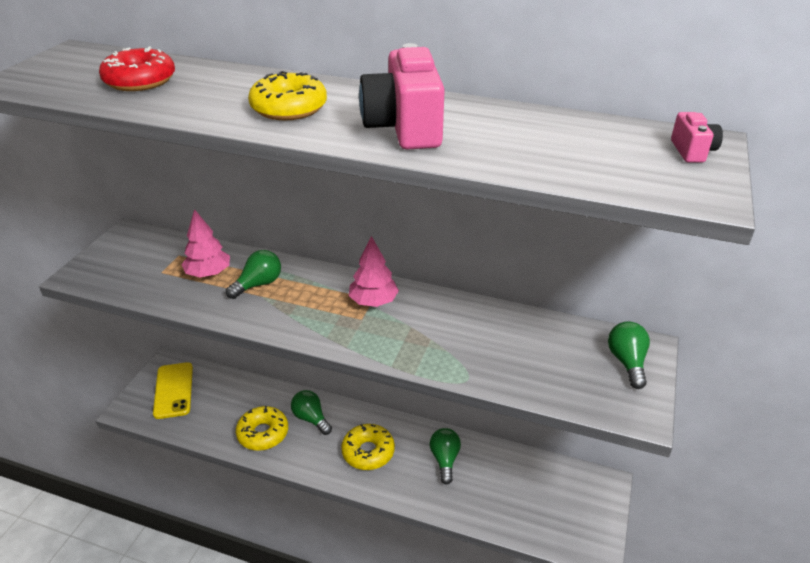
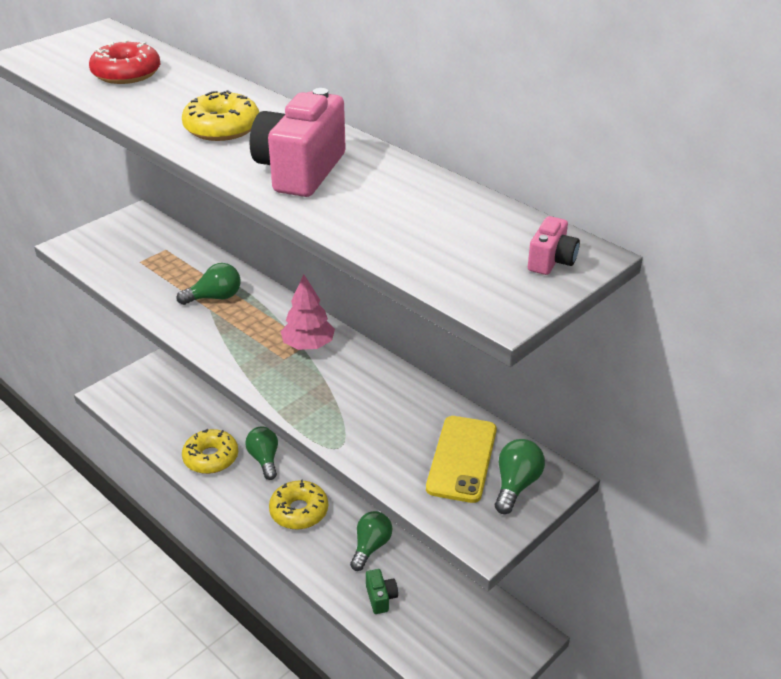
camera: 25 degrees right, 0 degrees up
yellow phone [153,362,193,419] -> yellow phone moved to [426,416,497,503]
pink tree [181,209,230,277] -> none
none -> green camera [366,569,398,614]

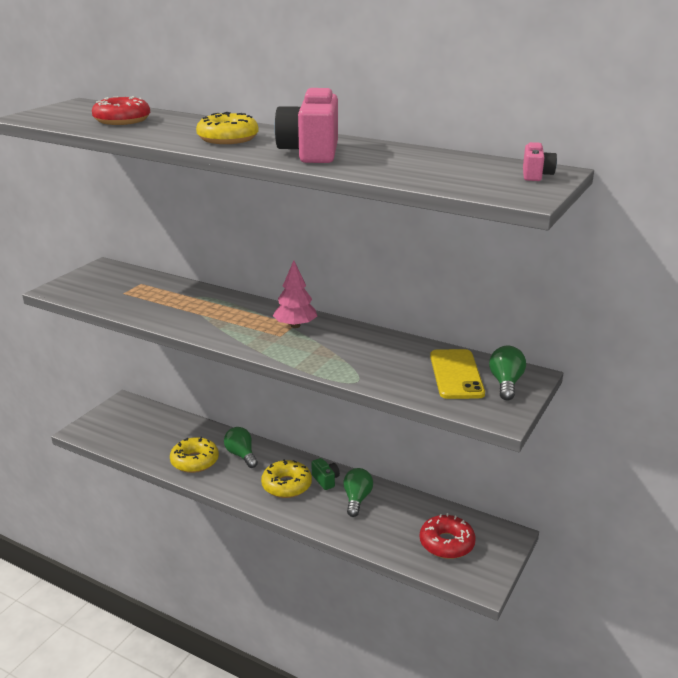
camera: 15 degrees left, 10 degrees down
green light bulb [177,263,240,305] -> none
green camera [366,569,398,614] -> green camera moved to [311,458,340,490]
none -> red donut [420,513,476,559]

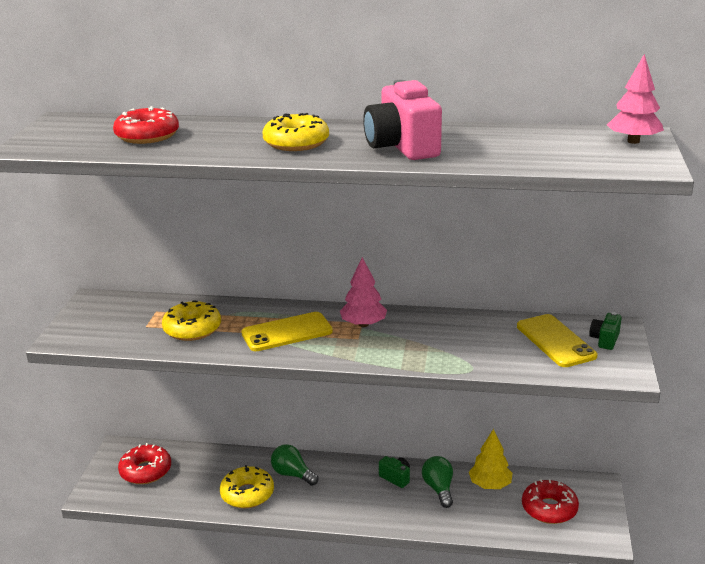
camera: 20 degrees left, 0 degrees up
yellow donut [261,459,312,498] -> yellow donut moved to [162,300,221,341]
green light bulb [489,346,526,400] -> green camera [589,312,622,350]
pink camera [523,142,557,181] -> pink tree [607,54,664,144]
none -> red donut [118,443,171,484]
none -> yellow phone [241,312,333,351]
none -> yellow tree [469,429,513,489]

